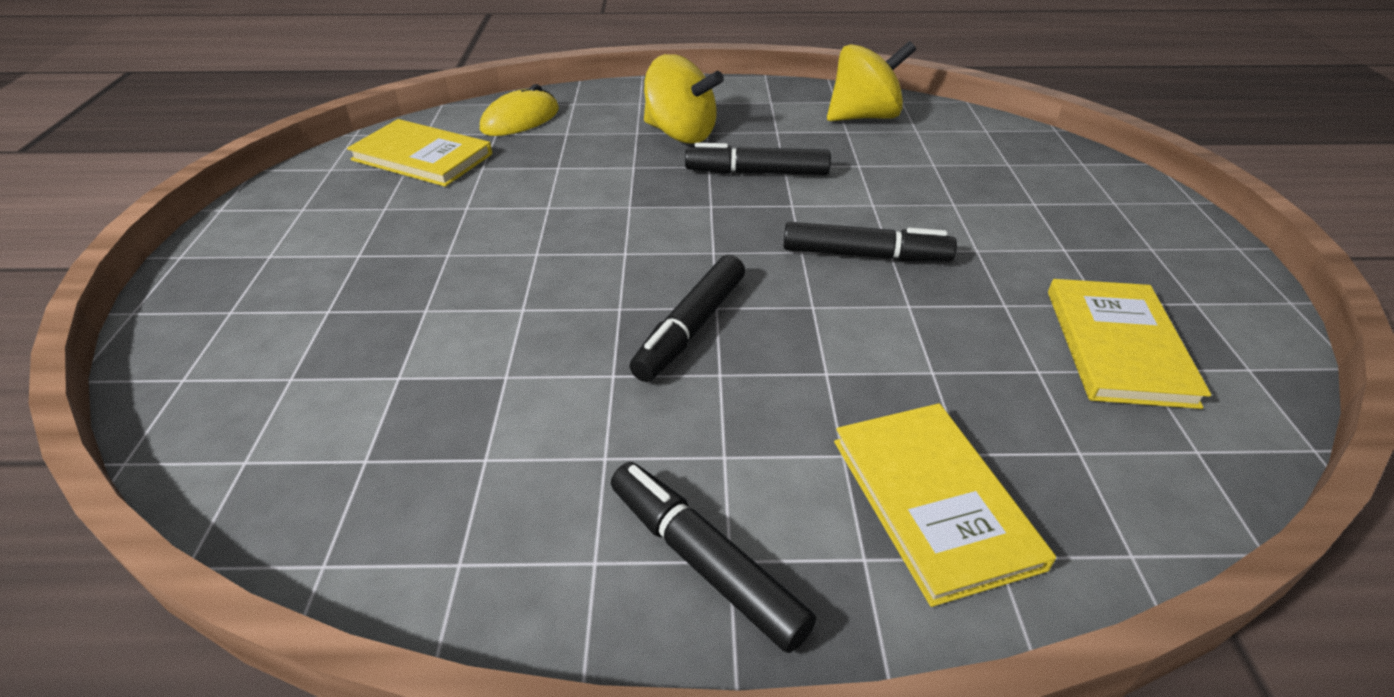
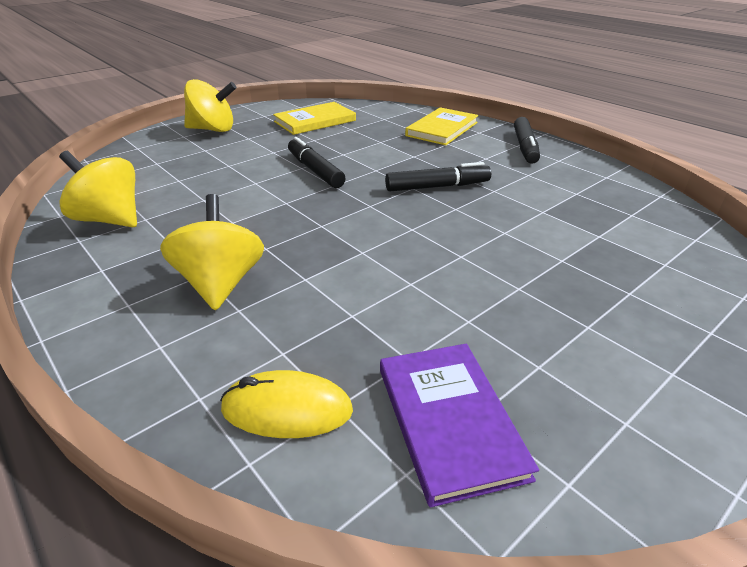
camera: 130 degrees left, 5 degrees down
yellow book [347,119,492,187] -> purple book [380,344,539,508]
black marker [685,143,831,175] -> none
none -> yellow spinning top [184,79,237,132]

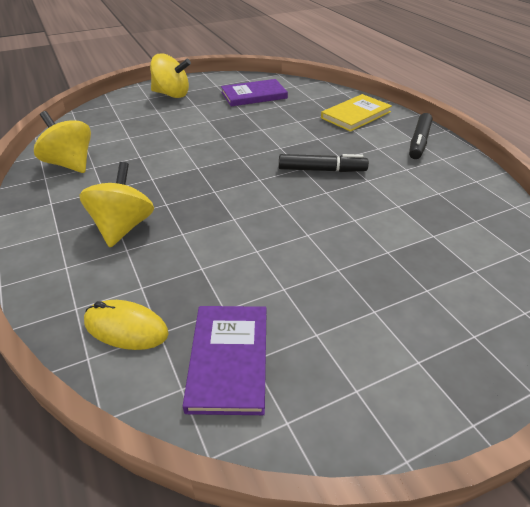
camera: 15 degrees right, 5 degrees up
yellow book [273,102,356,135] -> purple book [221,79,288,106]
black marker [288,137,346,188] -> none

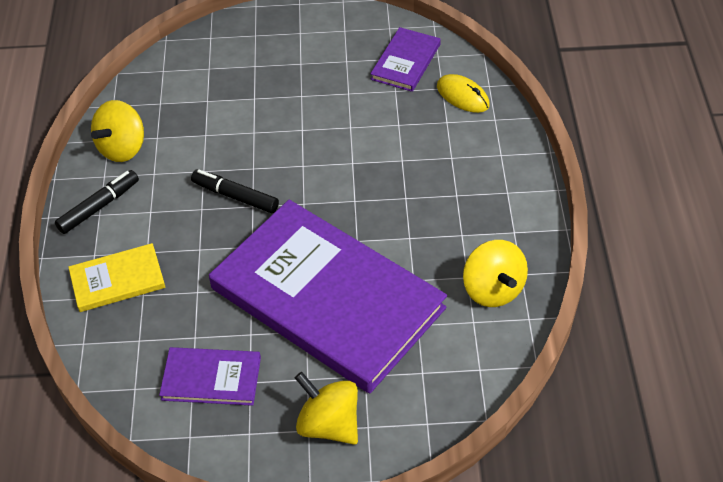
camera: 155 degrees left, 10 degrees up
yellow spinning top [79,162,154,247] -> yellow spinning top moved to [91,100,144,162]
none -> purple book [209,200,447,393]

